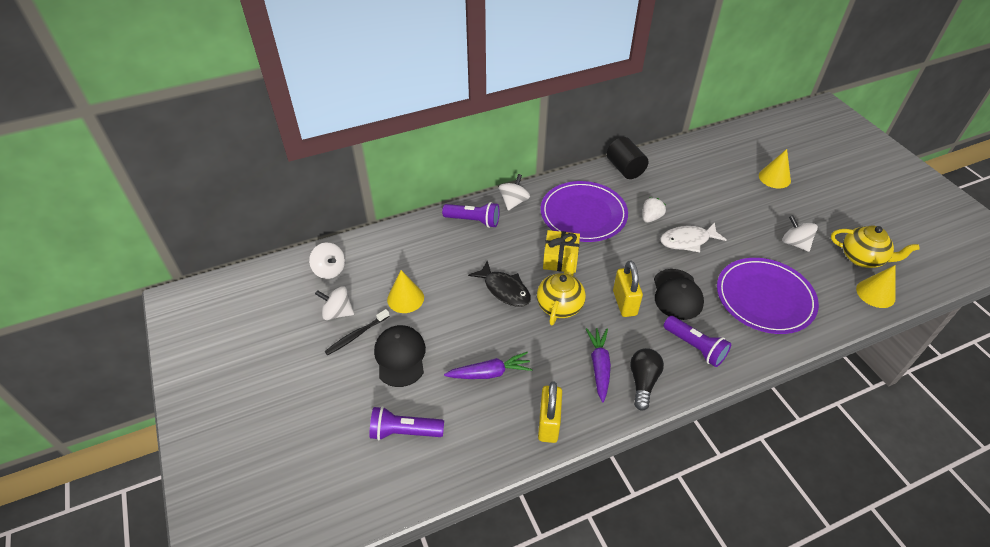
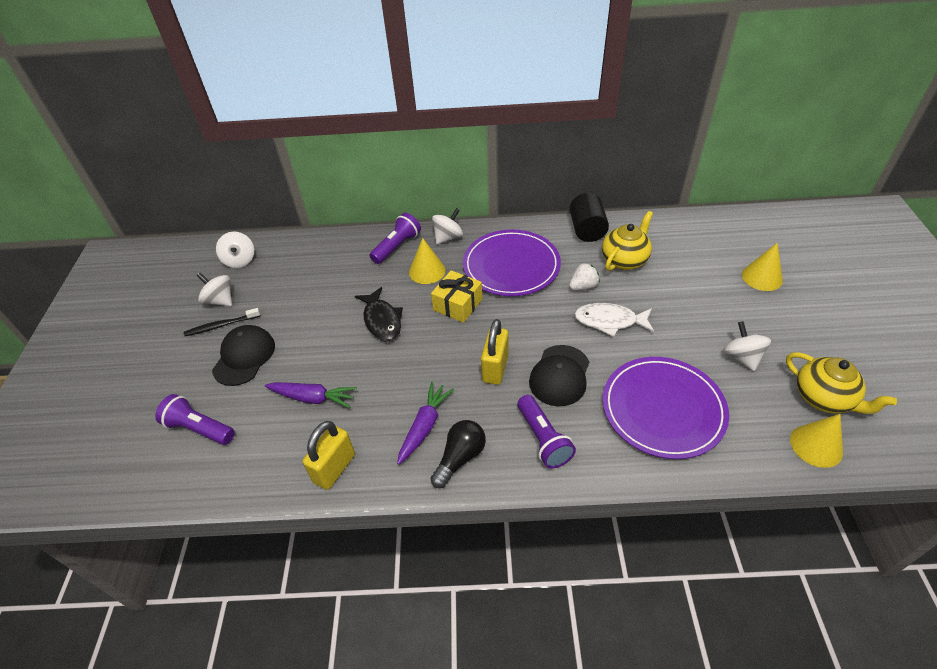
camera: 25 degrees right, 0 degrees up
yellow cone [387,270,424,313] -> yellow cone moved to [409,238,445,284]
purple flashlight [442,202,500,228] -> purple flashlight turned 90 degrees counterclockwise [369,213,421,264]
yellow teapot [537,253,586,325] -> yellow teapot moved to [602,211,653,271]

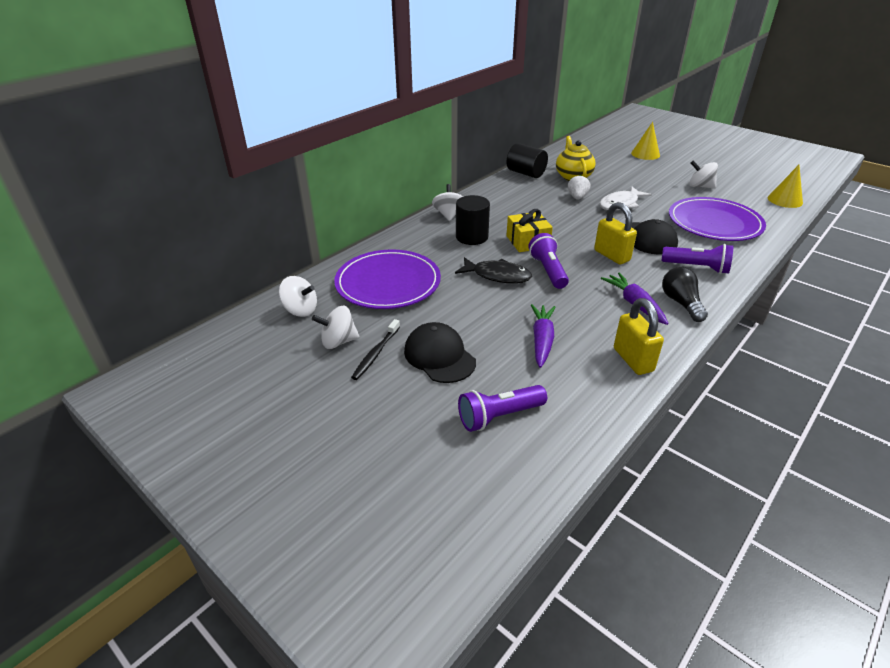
camera: 50 degrees left, 10 degrees down
purple carrot [265,382,357,408] -> purple carrot turned 45 degrees counterclockwise [531,304,555,368]
purple flashlight [369,213,421,264] -> purple flashlight moved to [528,233,569,289]
yellow cone [409,238,445,284] -> black cylinder [456,195,490,245]
purple plate [463,230,561,296] -> purple plate moved to [334,250,441,309]
yellow teapot [786,352,897,414] -> none

